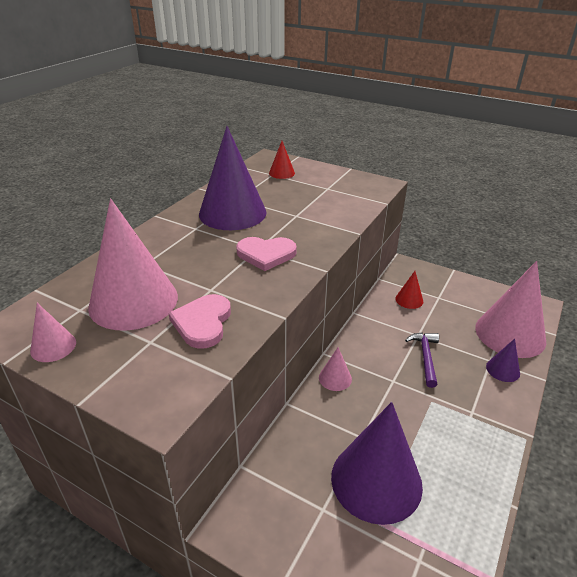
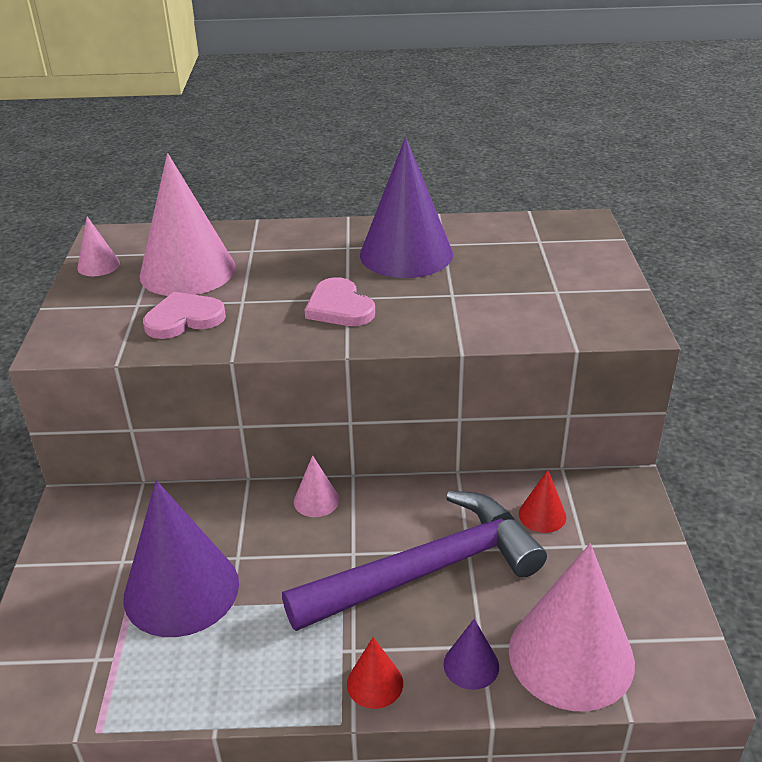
camera: 60 degrees right, 0 degrees up
red cone [269,141,295,179] -> red cone moved to [347,637,403,709]
purple hammer [405,332,439,388] -> purple hammer [282,491,547,631], size x2.28

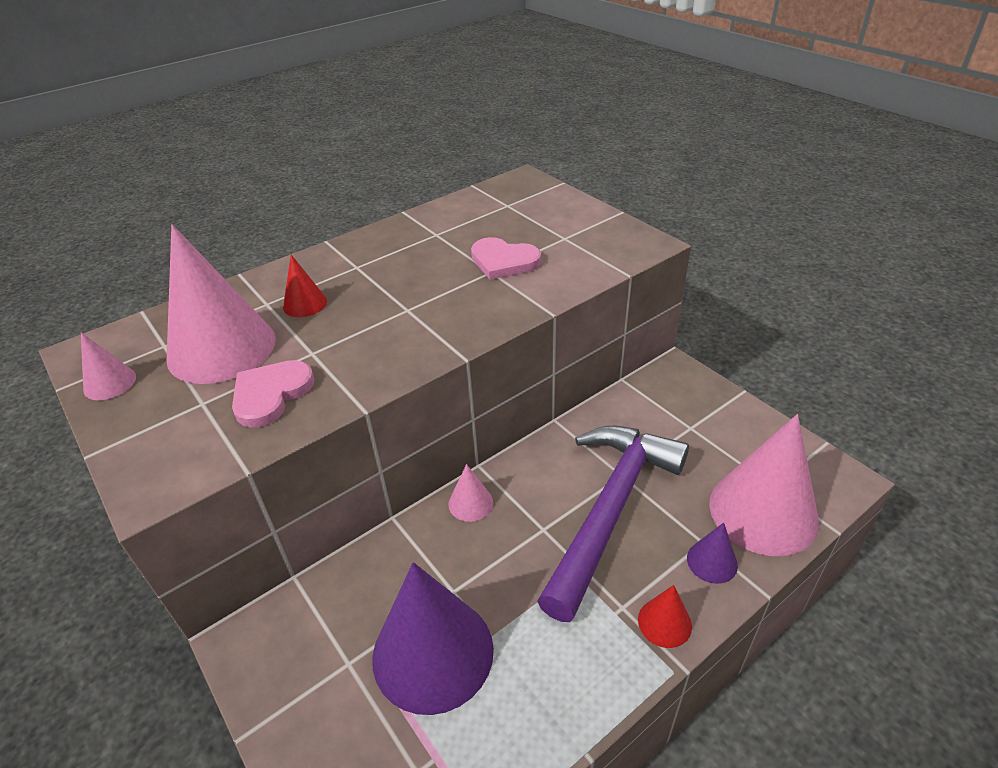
camera: 35 degrees left, 5 degrees up
pink heart [305,277,375,326] -> pink heart moved to [471,237,541,280]
purple cone [360,137,453,278] -> none
red cone [519,470,566,533] -> red cone moved to [283,255,327,317]

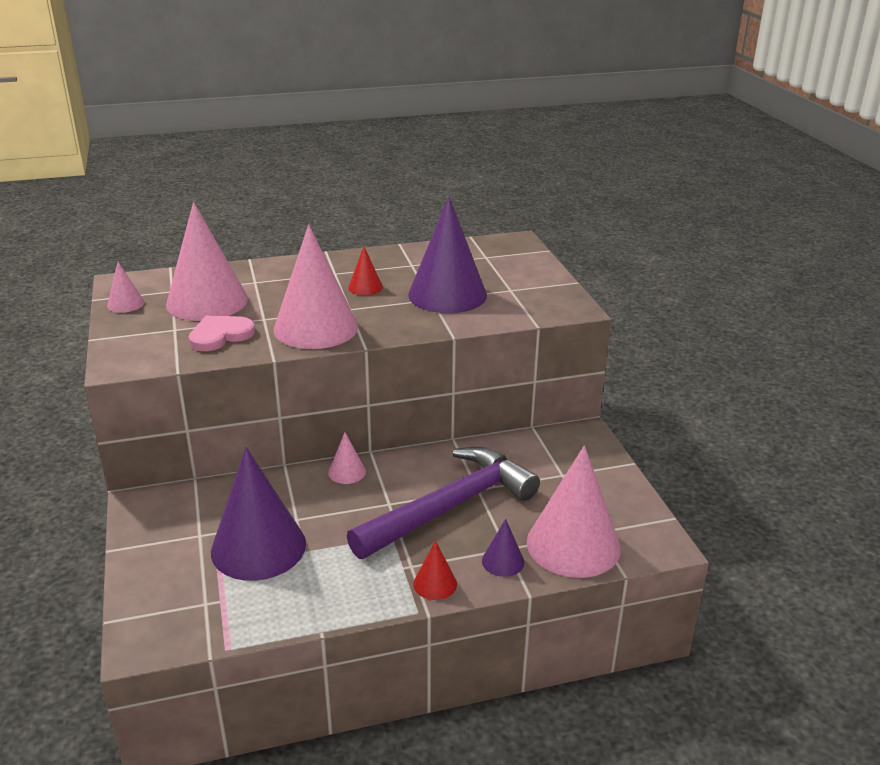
camera: 20 degrees right, 10 degrees down
red cone [283,255,327,317] -> red cone moved to [348,246,383,295]
pink heart [471,237,541,280] -> purple cone [408,197,487,313]
none -> pink cone [274,225,358,349]

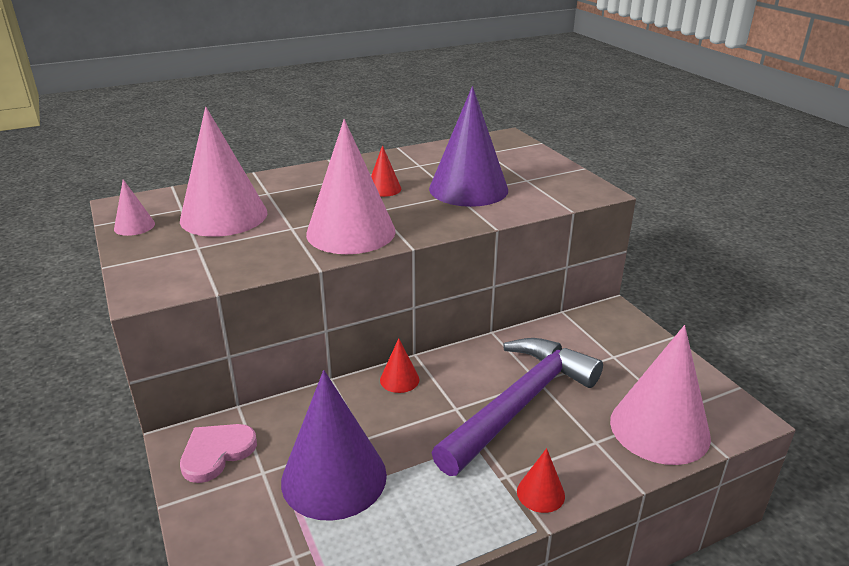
camera: 10 degrees left, 0 degrees up
pink heart [189,315,255,351] -> pink heart moved to [180,424,257,483]
pink cone [328,432,366,484] -> red cone [380,338,419,393]
purple cone [482,519,524,577] -> none

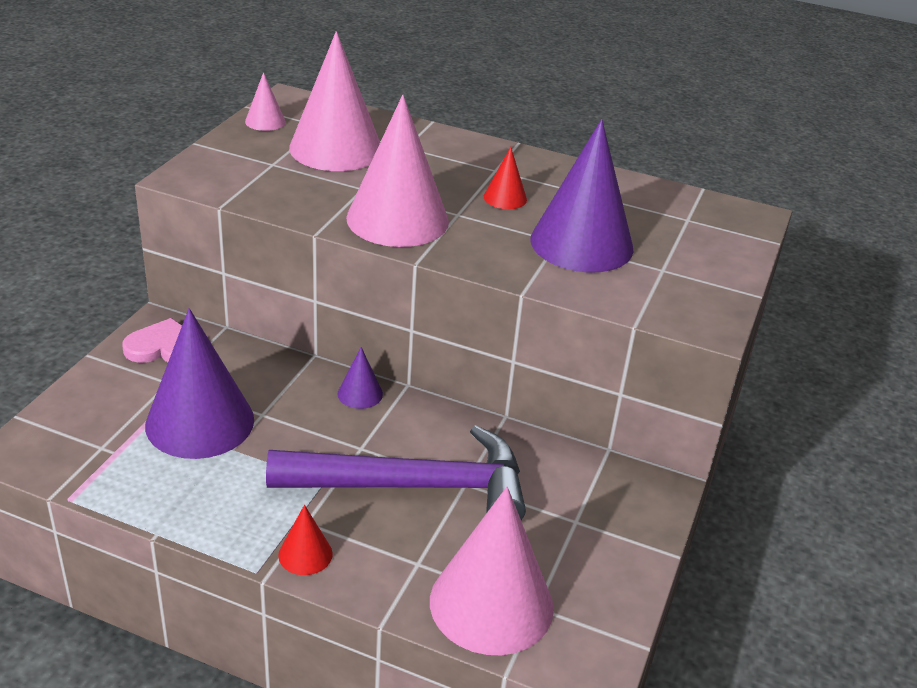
camera: 45 degrees right, 5 degrees up
red cone [380,338,419,393] -> purple cone [337,347,383,409]

